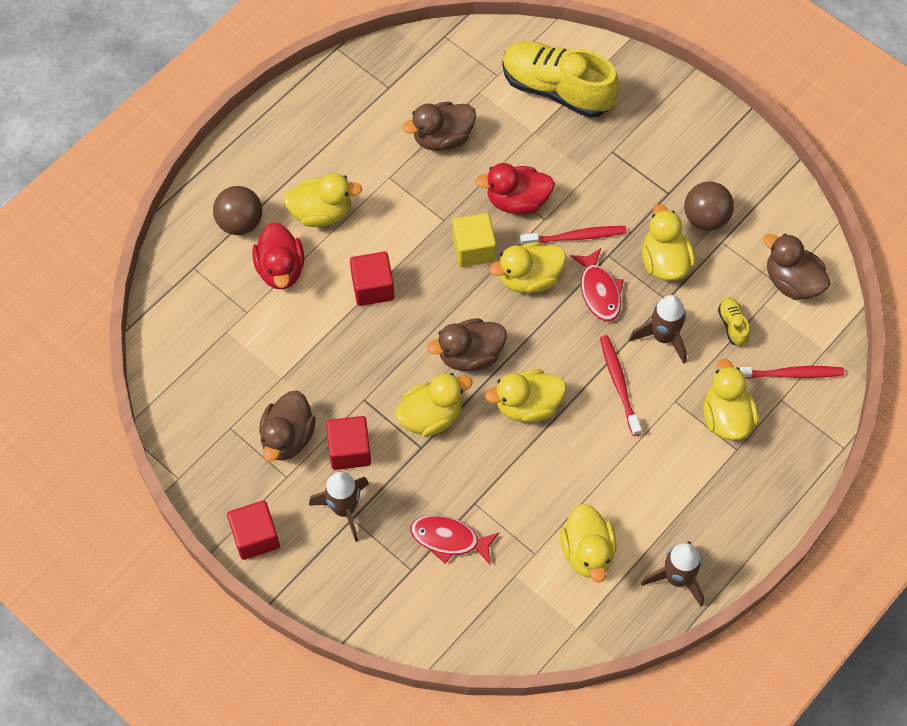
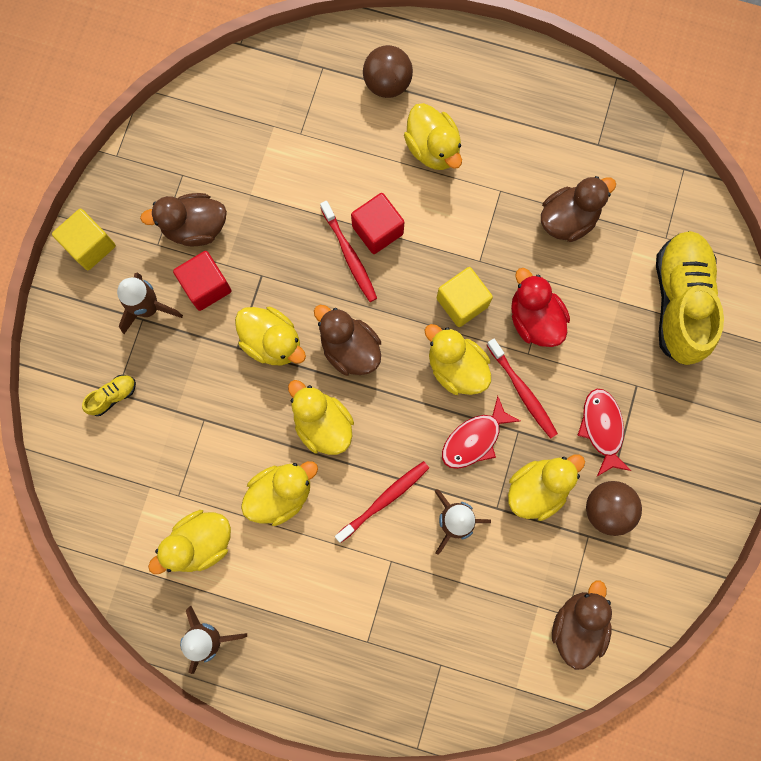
camera: 65 degrees right, 15 degrees up
red cube [227,500,280,560] -> yellow cube [52,209,116,270]
red duck [252,222,304,289] -> none
brown duck [403,102,476,151] -> brown duck turned 105 degrees clockwise [541,176,616,242]
red fish [411,515,499,564] -> red fish moved to [577,389,631,476]
yellow duck [703,359,758,440] -> yellow duck moved to [241,461,318,526]
yellow shoe [718,298,750,346] -> yellow shoe moved to [82,375,136,416]
red toothbrush [734,366,844,379] -> red toothbrush moved to [320,201,377,302]

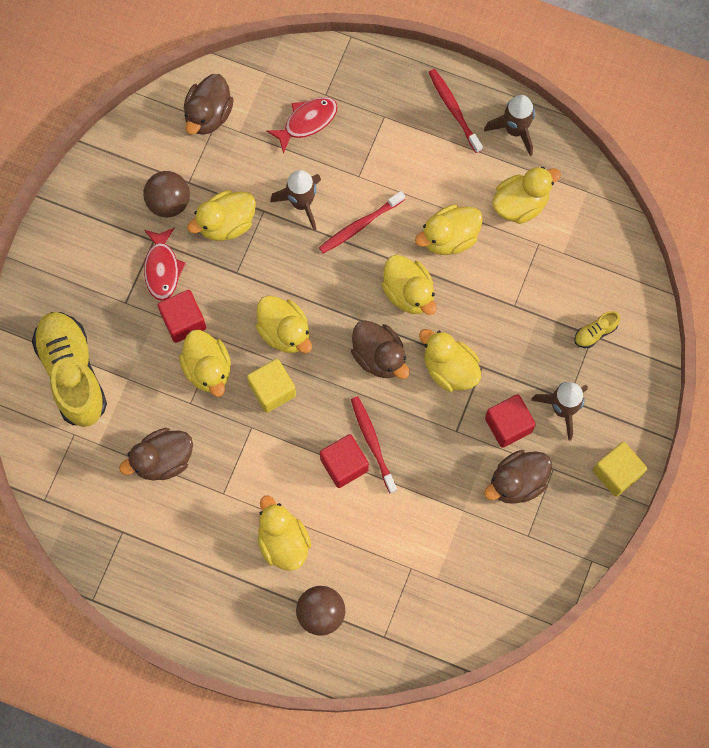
camera: 175 degrees left, 5 degrees down
brown duck [140,193,227,247] -> brown duck turned 150 degrees clockwise [484,450,552,504]
red fish [442,396,520,469] -> red fish moved to [267,97,338,154]
red toothbrush [487,339,558,439] -> red toothbrush moved to [428,69,483,153]
red duck [511,268,570,347] -> yellow duck [179,330,231,397]
yellow shoe [656,231,724,365] -> yellow shoe turned 150 degrees clockwise [32,312,107,427]
none -> red cube [158,290,206,343]

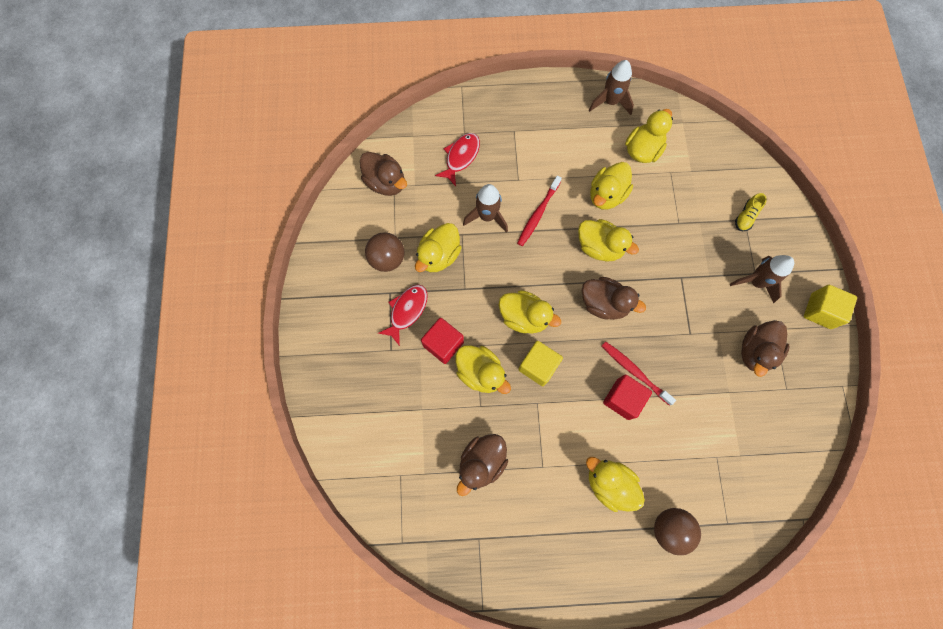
camera: 25 degrees left, 0 degrees up
yellow shoe [32,312,107,427] -> none
red fish [144,228,186,301] -> red fish turned 120 degrees counterclockwise [378,285,427,346]
brown duck [184,74,234,135] -> brown duck turned 45 degrees counterclockwise [360,152,407,196]
yellow duck [419,329,481,392] -> none
red toothbrush [428,69,483,153] -> none
red cube [485,394,536,448] -> none

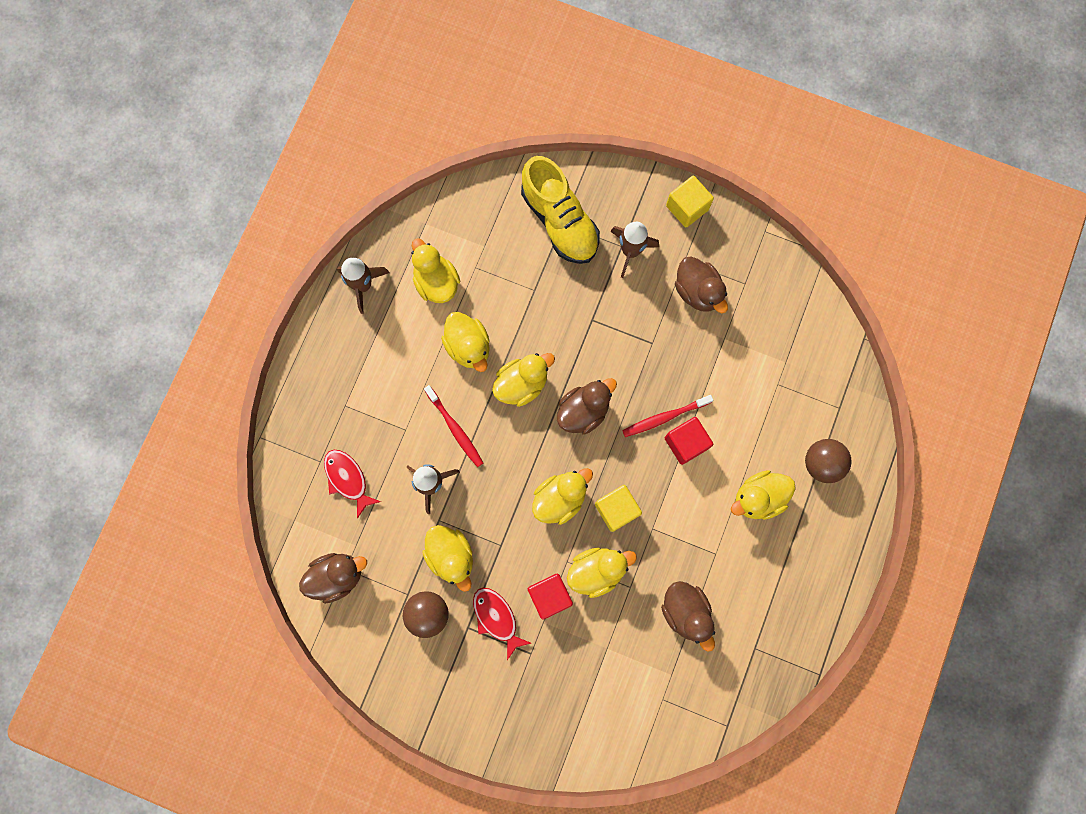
camera: 65 degrees left, 5 degrees up
yellow shoe [735,193,767,231] -> yellow shoe [521,156,600,264], size x2.45

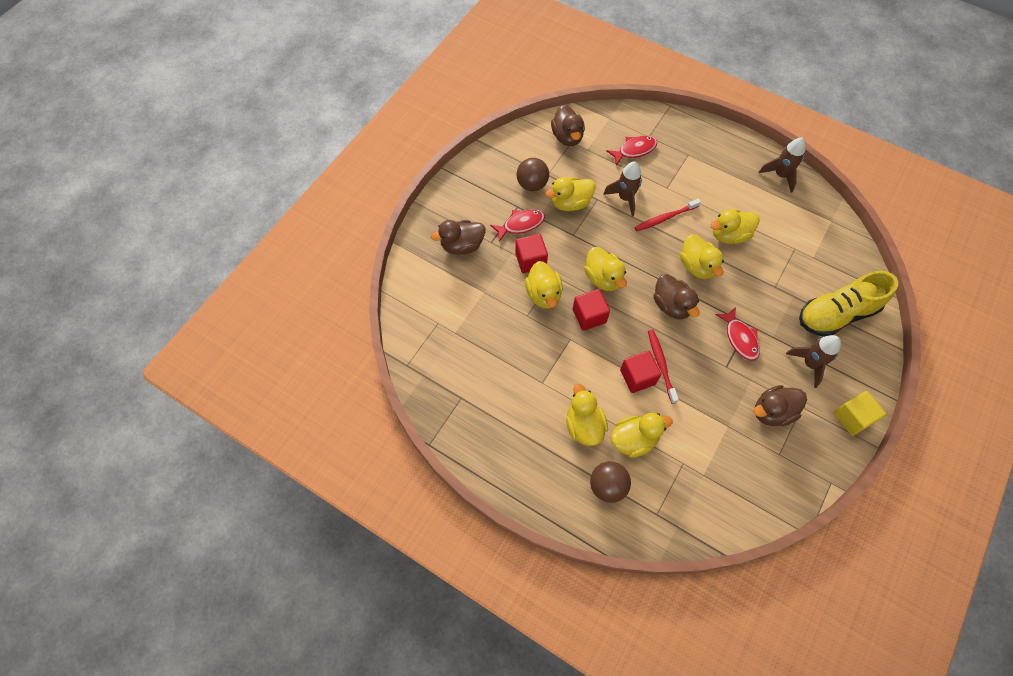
camera: 100 degrees right, 15 degrees down
yellow duck [411,238,460,303] -> yellow duck moved to [611,413,673,458]
yellow cube [595,485,642,532] -> red cube [573,289,610,331]
brown duck [661,581,715,651] -> brown duck moved to [431,220,486,255]
none -> red fish [715,307,760,361]

